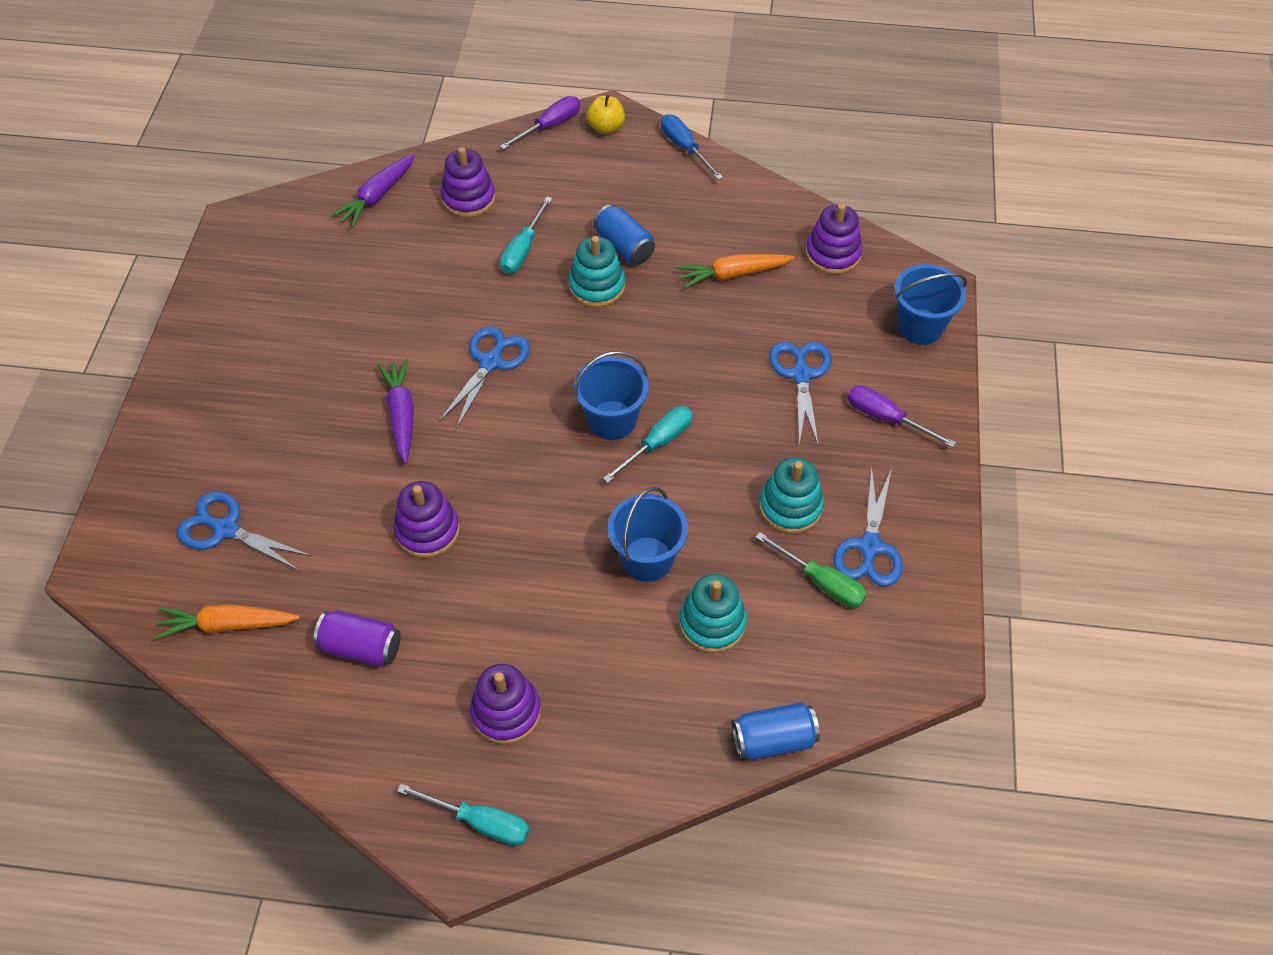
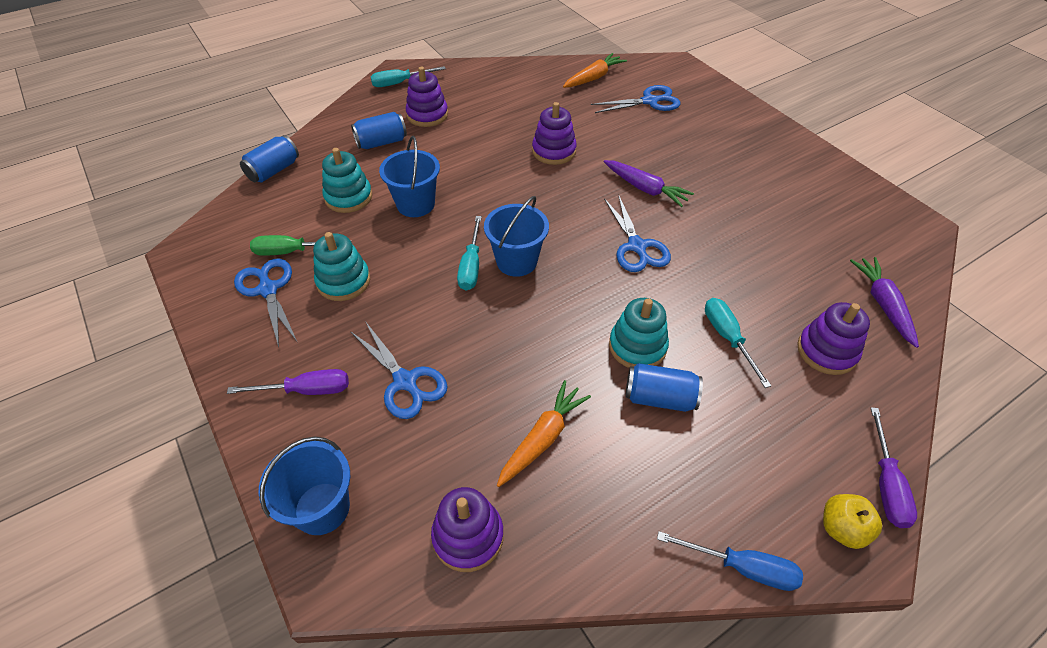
camera: 140 degrees right, 5 degrees down
purple can [313,610,401,667] -> none
none -> blue can [351,112,407,149]

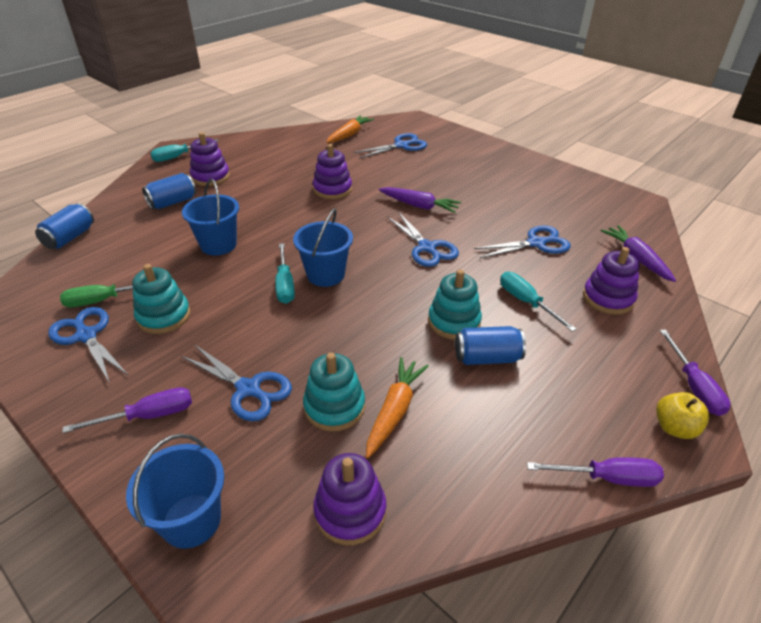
camera: 15 degrees left, 10 degrees down
turquoise stacking toy [322,148,372,213] -> turquoise stacking toy moved to [303,353,365,432]
blue screwdriver [657,531,803,591] -> purple screwdriver [527,457,664,487]
none -> blue scissors [474,226,571,258]

